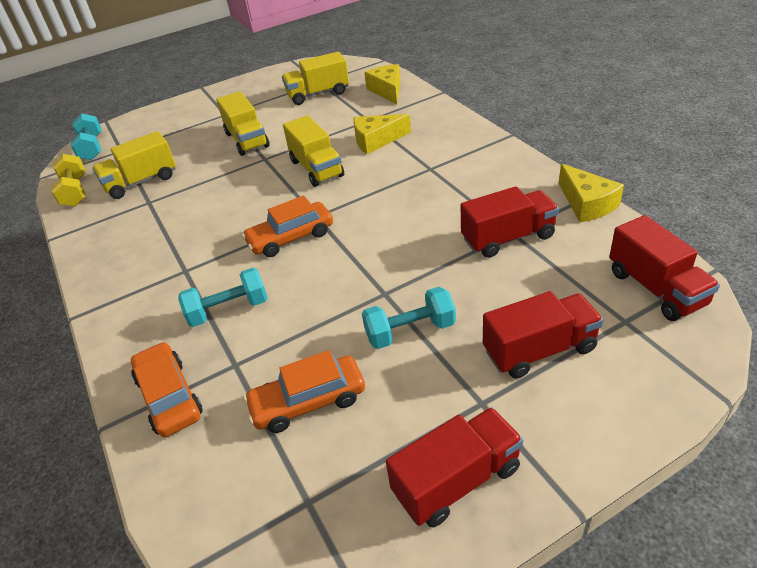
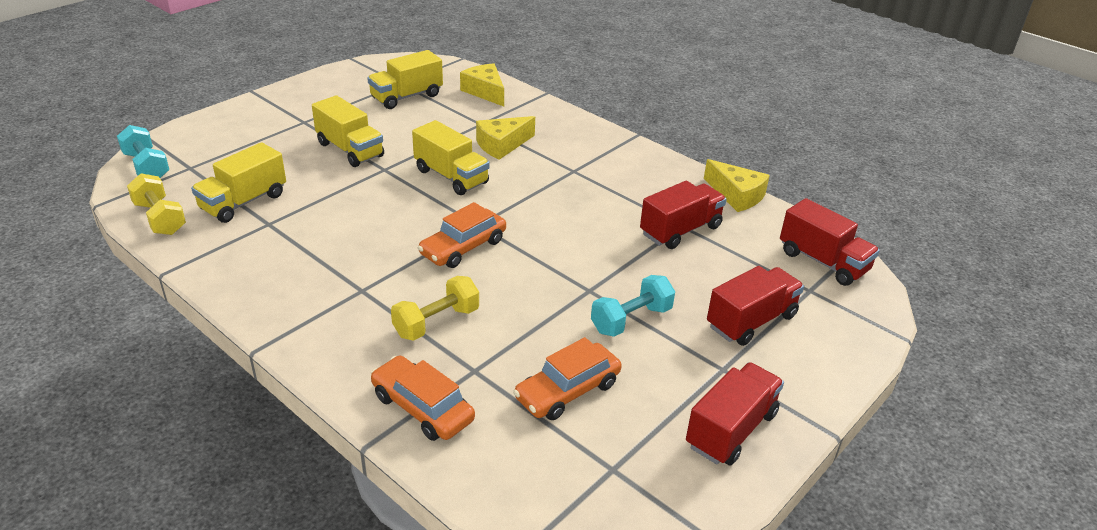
camera: 25 degrees left, 5 degrees down
turquoise dumbbell [178,268,268,327] -> yellow dumbbell [391,276,479,341]

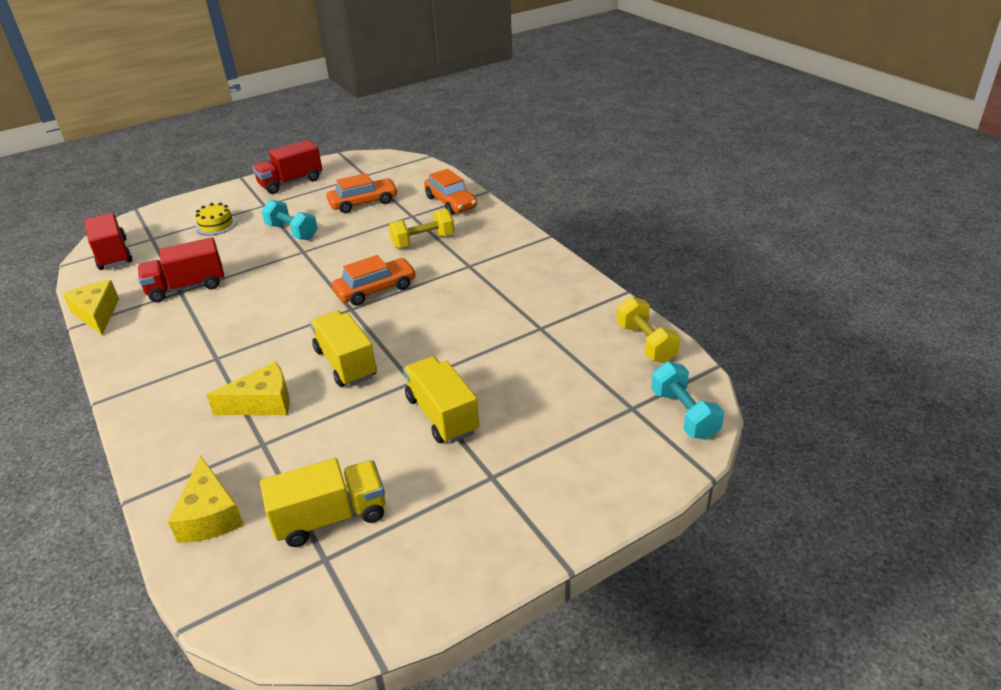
camera: 160 degrees left, 0 degrees up
yellow truck [191,142,286,223] -> none
turquoise dumbbell [591,275,675,337] -> turquoise dumbbell turned 60 degrees clockwise [261,200,318,240]
red truck [707,266,804,346] -> yellow cake [195,203,237,235]

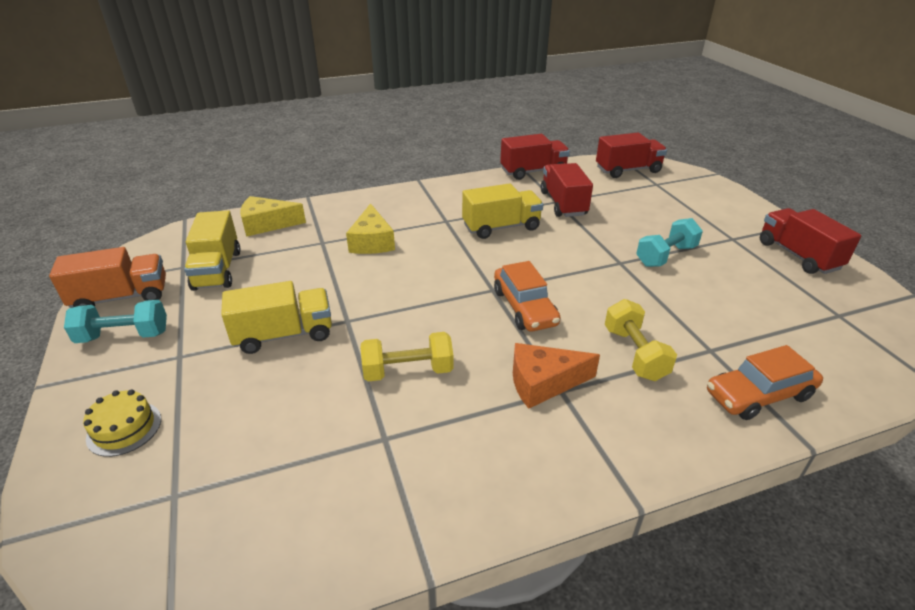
camera: 100 degrees right, 0 degrees up
yellow cheese [63,280,119,335] -> red truck [500,134,570,180]
yellow cake [195,203,237,235] -> yellow cake moved to [83,390,161,457]
yellow truck [310,311,377,387] -> yellow truck moved to [462,183,543,239]
orange car [326,173,398,213] -> none
yellow dumbbell [617,296,680,363] -> yellow dumbbell moved to [361,332,454,381]
turquoise dumbbell [651,362,724,440] -> turquoise dumbbell moved to [64,300,167,343]
none -> orange truck [49,247,166,308]
none -> orange cheese [513,343,600,409]

